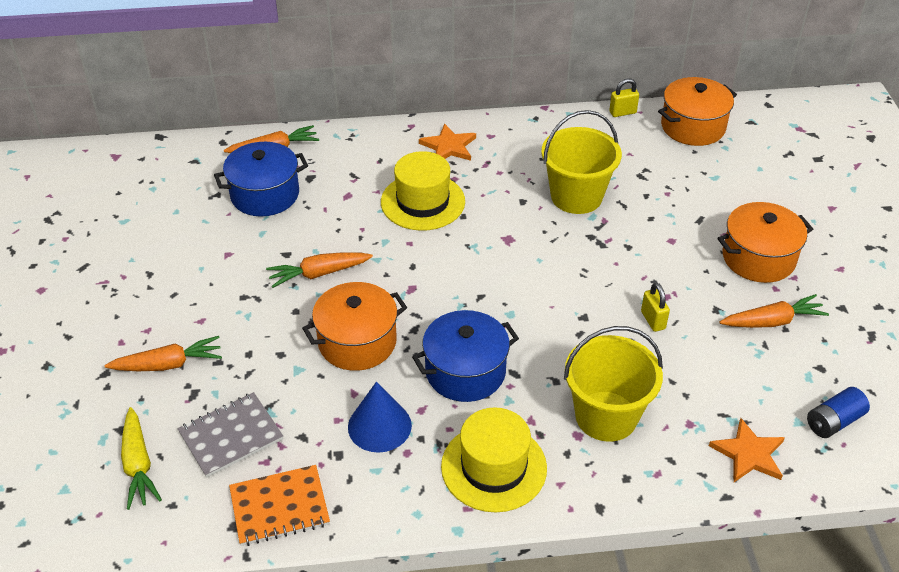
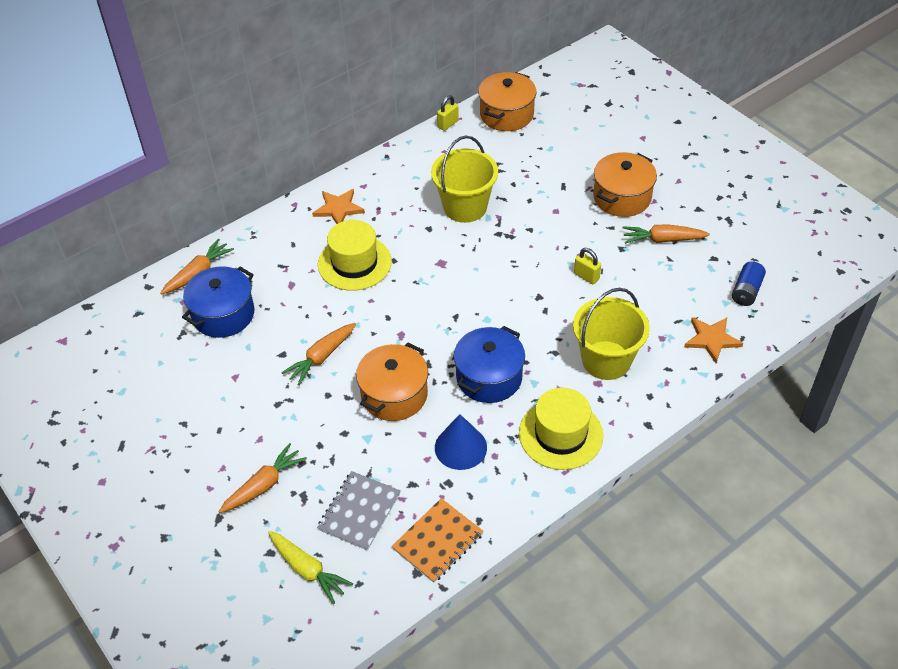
camera: 30 degrees left, 5 degrees up
orange carrot [720,294,829,328] -> orange carrot turned 135 degrees counterclockwise [622,224,710,244]

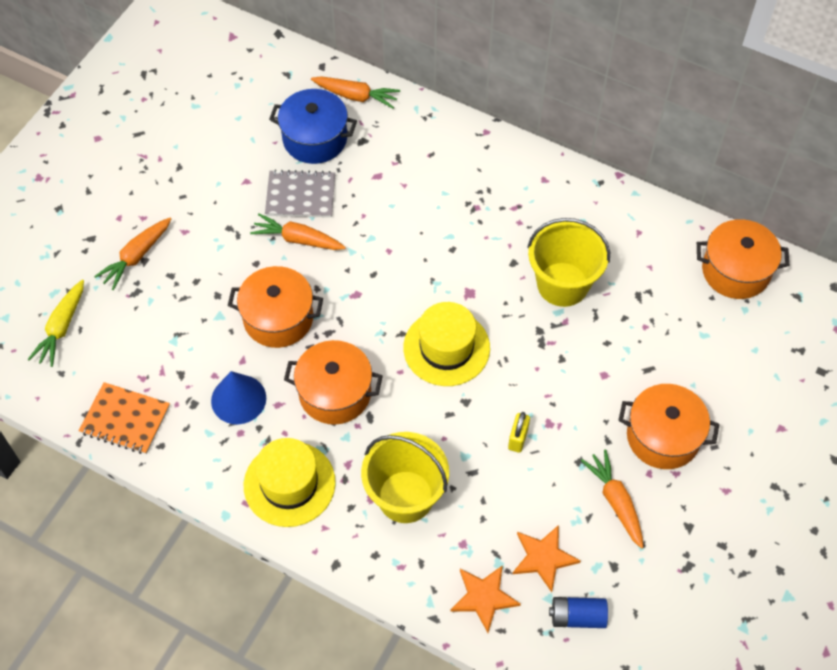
camera: 65 degrees right, 10 degrees up
orange carrot [218,443,307,513] -> orange carrot turned 105 degrees clockwise [94,218,171,290]
orange star [312,189,365,224] -> orange star moved to [513,525,581,592]
grey notebook [317,471,401,551] -> grey notebook moved to [265,170,335,218]
yellow hat [318,220,392,291] -> yellow hat moved to [403,302,490,386]
yellow padlock [437,95,459,131] -> none
blue pot [454,326,525,403] -> orange pot [284,340,383,425]

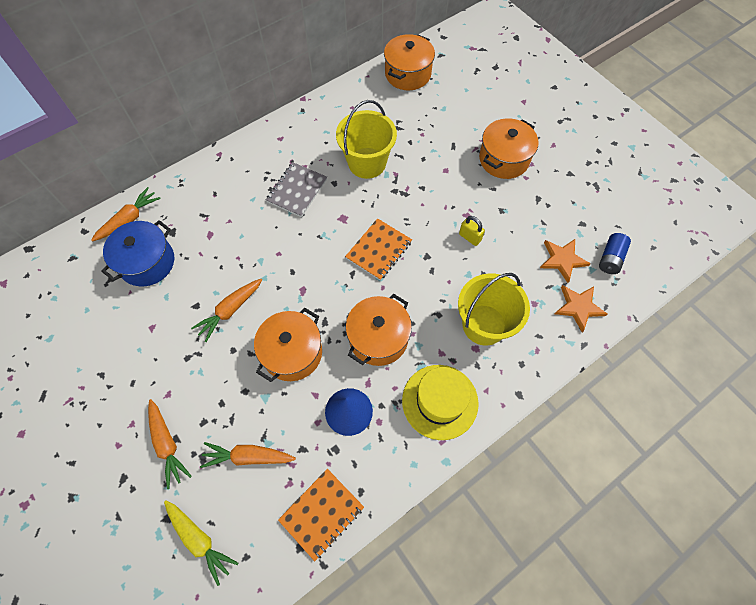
camera: 65 degrees left, 5 degrees up
grey notebook [265,170,335,218] -> grey notebook moved to [266,162,327,217]
yellow hat [403,302,490,386] -> orange notebook [345,218,412,280]
orange carrot [581,449,644,549] -> orange carrot moved to [200,442,296,468]

